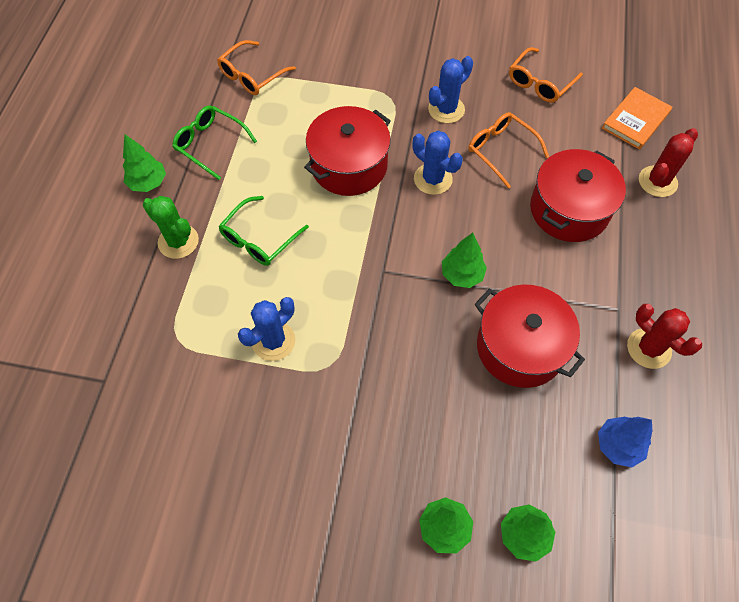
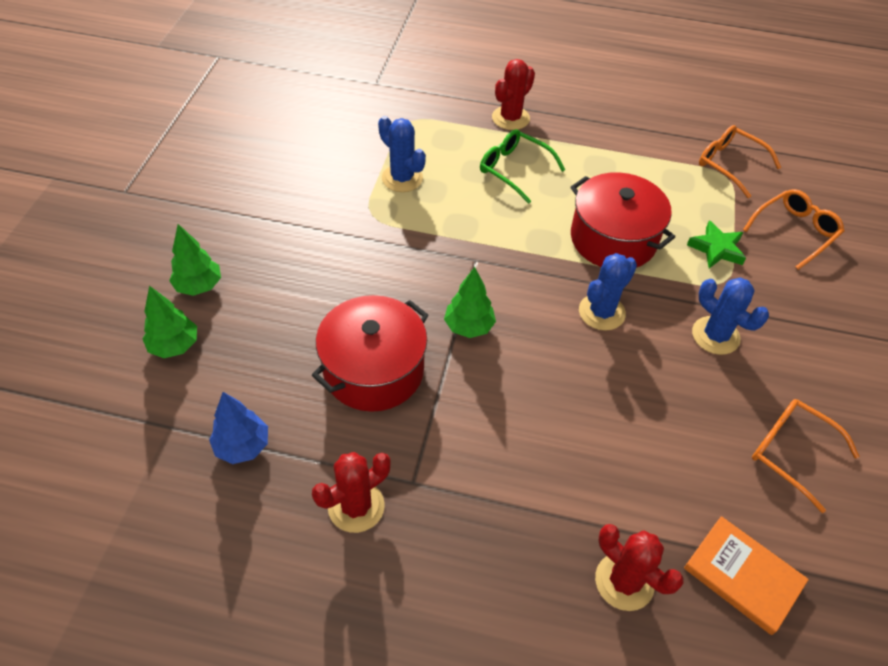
camera: 90 degrees right, 10 degrees down
green tree [123,134,166,192] -> none
green cactus [143,196,199,259] -> red cactus [492,59,535,130]
green glasses [172,106,257,180] -> none
orange glasses [468,112,549,189] -> orange glasses moved to [743,189,845,270]
red pot [530,149,626,242] -> none
none -> green star [687,220,746,268]

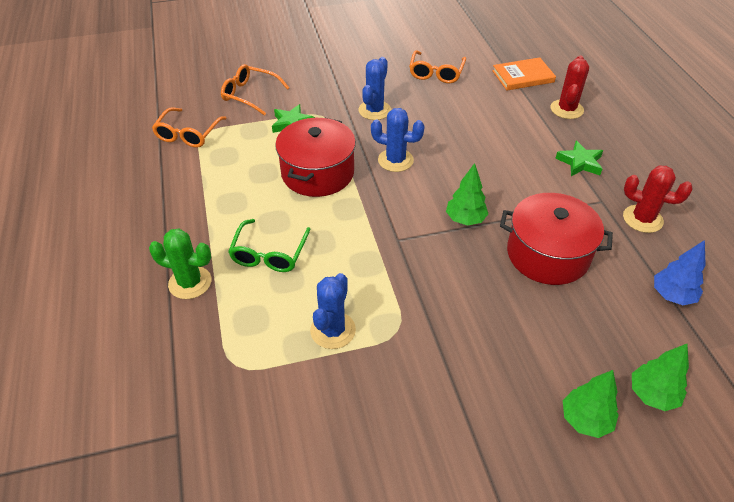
camera: 115 degrees left, 5 degrees down
red cactus [492,59,535,130] -> green cactus [149,228,211,299]
orange book [684,516,809,635] -> orange book turned 60 degrees clockwise [492,57,556,90]
none -> green star [555,141,603,176]

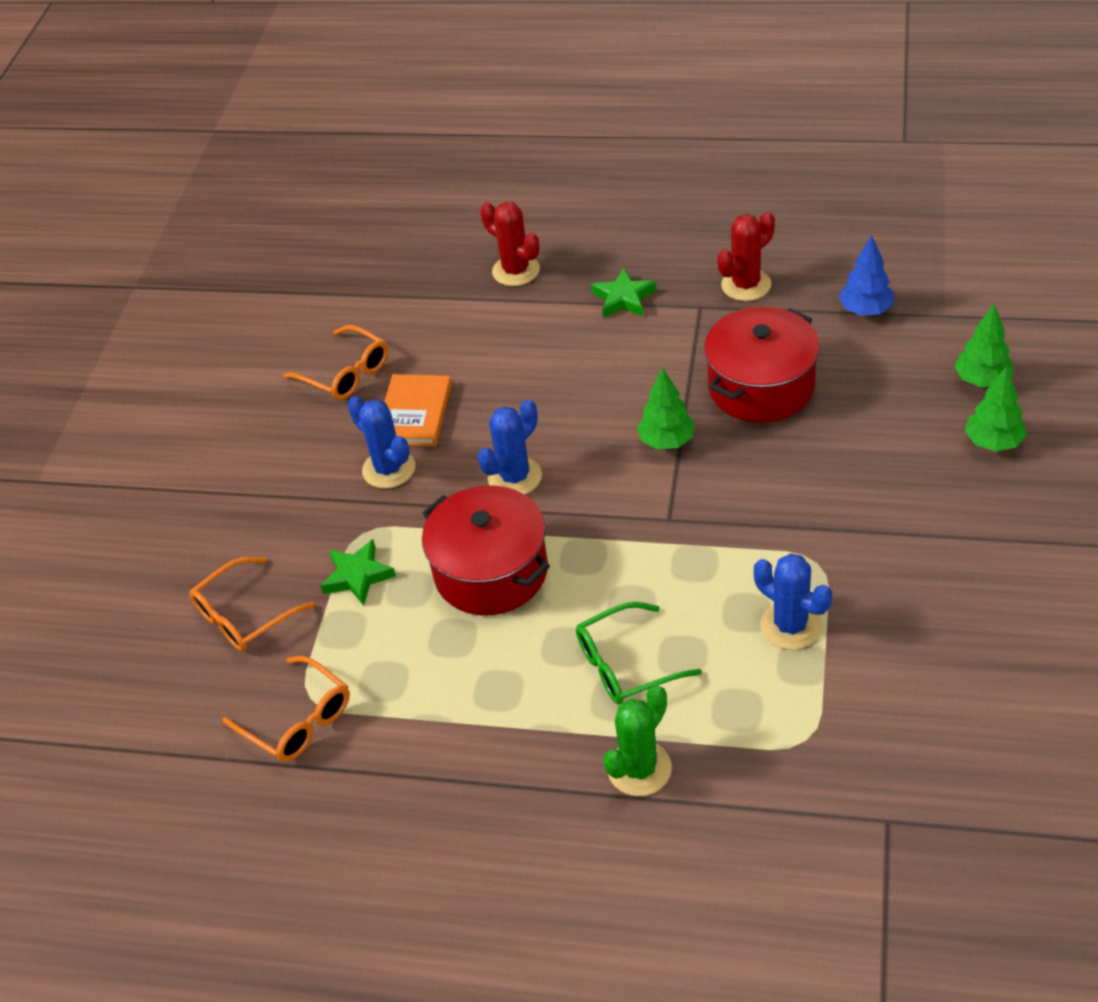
camera: 60 degrees left, 0 degrees up
green glasses [228,219,311,272] -> green glasses turned 120 degrees clockwise [576,602,702,705]
orange book [492,57,556,90] -> orange book moved to [384,374,452,446]

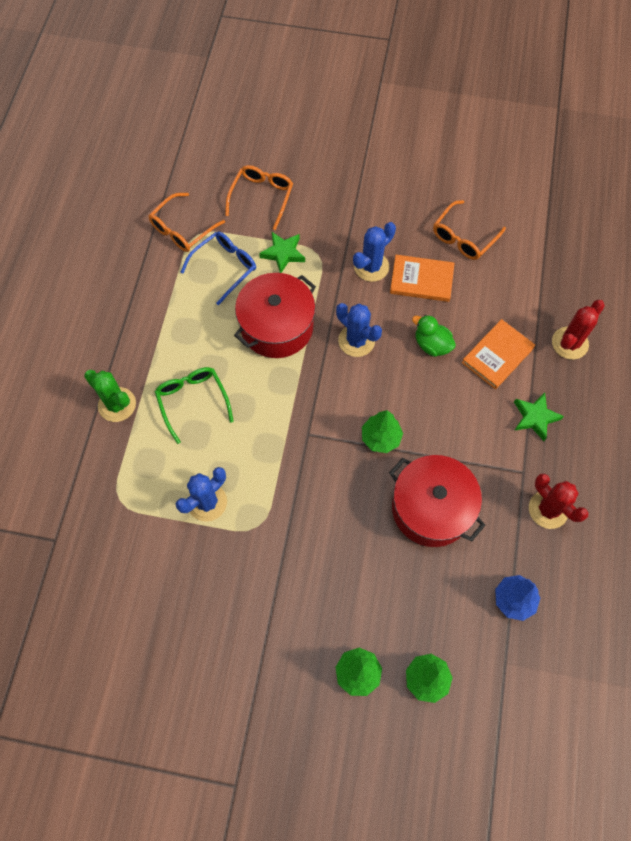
camera: 85 degrees right, 20 degrees up
orange glasses [190,557,315,651] -> orange glasses turned 60 degrees clockwise [225,165,293,230]
none -> blue glasses [181,231,256,305]
none -> green duck [412,315,456,357]
none -> orange book [462,319,535,389]

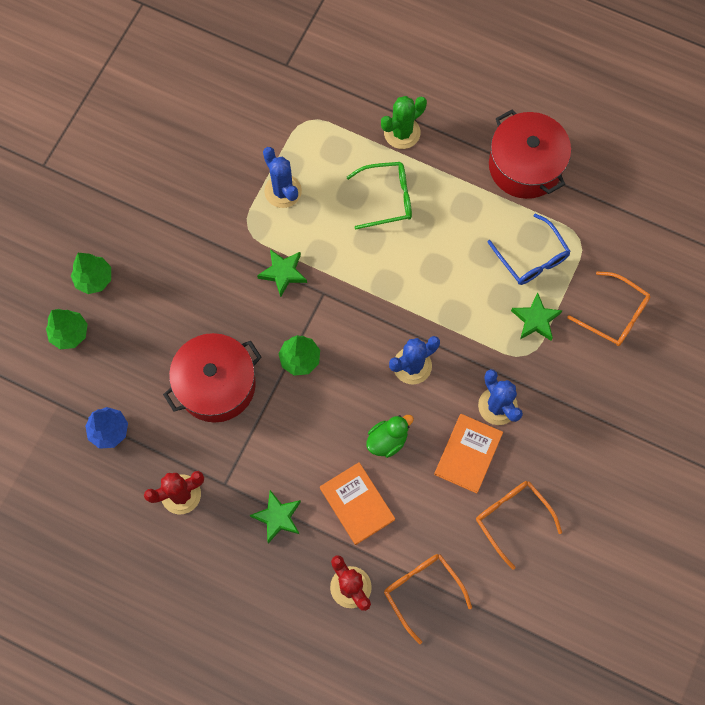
camera: 105 degrees right, 5 degrees up
orange glasses [148,193,225,252] -> orange glasses moved to [384,554,472,644]
red pot [234,273,316,358] -> red pot moved to [489,110,571,199]
none -> green star [257,249,307,297]

